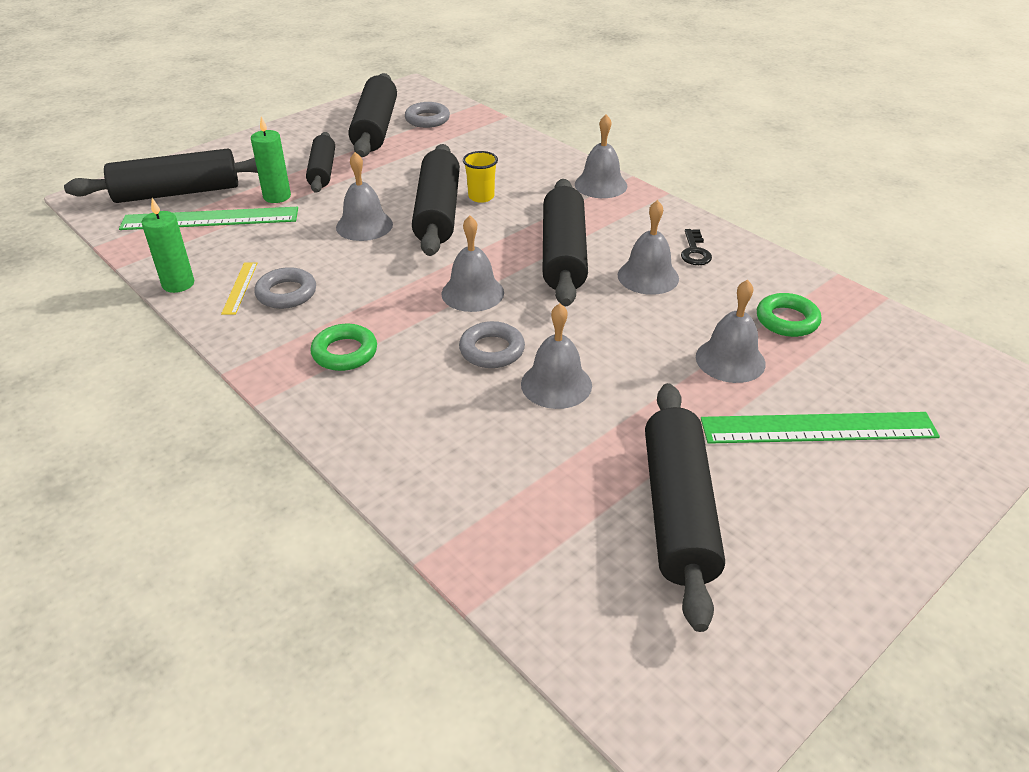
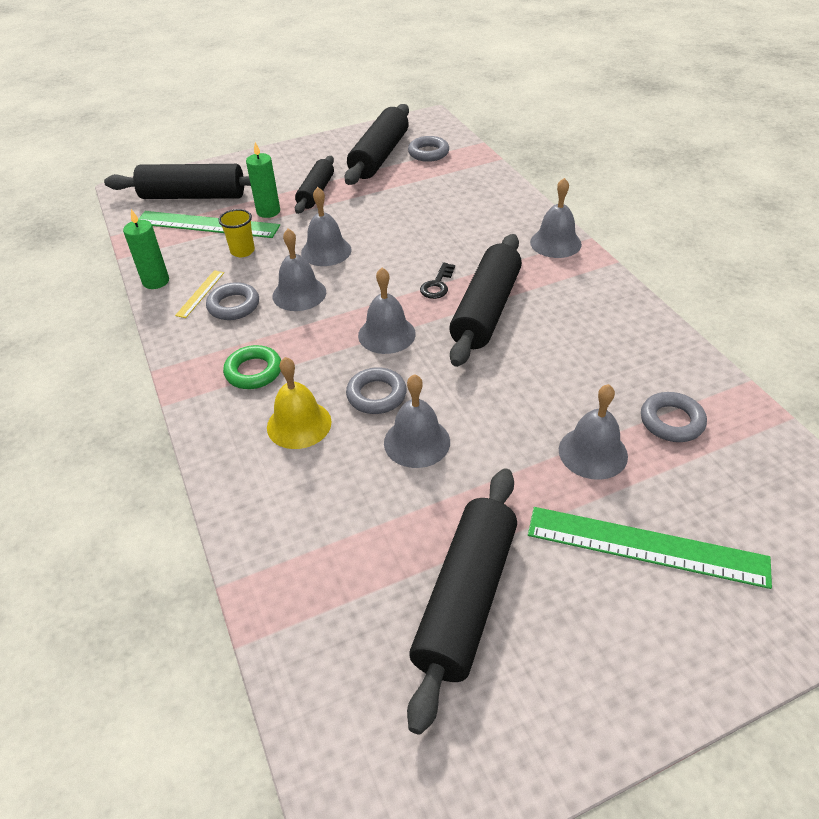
camera: 20 degrees right, 5 degrees up
black rolling pin [412,144,460,256] -> none
yellow cup [463,151,498,203] -> yellow cup moved to [219,209,255,257]
grey bell [618,200,679,295] -> grey bell moved to [273,229,326,311]
black key [681,229,712,265] -> black key moved to [420,262,455,299]
green ring [757,293,822,337] -> grey ring [641,392,707,442]
none -> yellow bell [267,357,332,449]

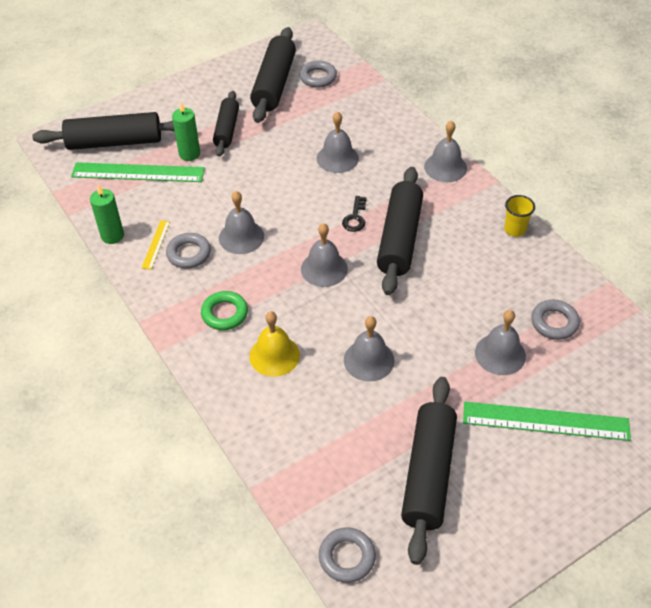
camera: 10 degrees left, 5 degrees up
yellow cup [219,209,255,257] -> yellow cup moved to [504,195,535,237]
grey bell [301,187,352,266] -> grey bell moved to [317,111,359,173]
grey ring [346,367,407,414] -> grey ring moved to [319,527,376,583]

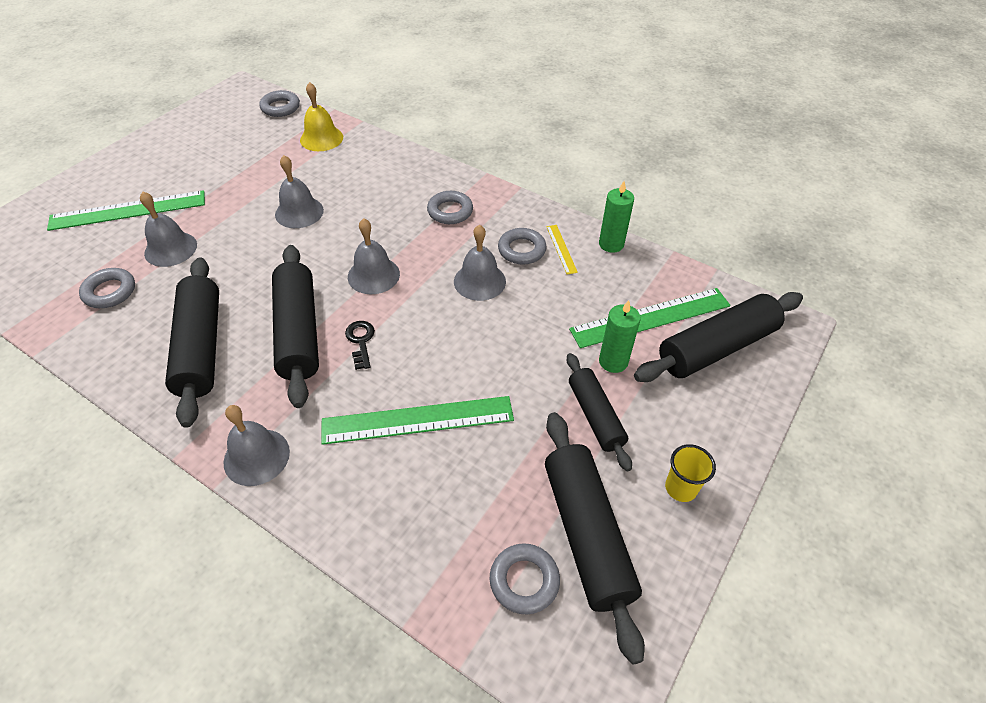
camera: 155 degrees right, 0 degrees up
green ring [201,291,248,330] -> grey ring [427,191,473,224]
yellow bell [249,312,300,377] -> yellow bell moved to [300,82,343,151]
grey bell [317,111,359,173] -> green ruler [321,396,514,445]
black rolling pin [401,377,457,565] -> black rolling pin moved to [165,257,219,428]
yellow cup [504,195,535,237] -> yellow cup moved to [665,444,716,502]

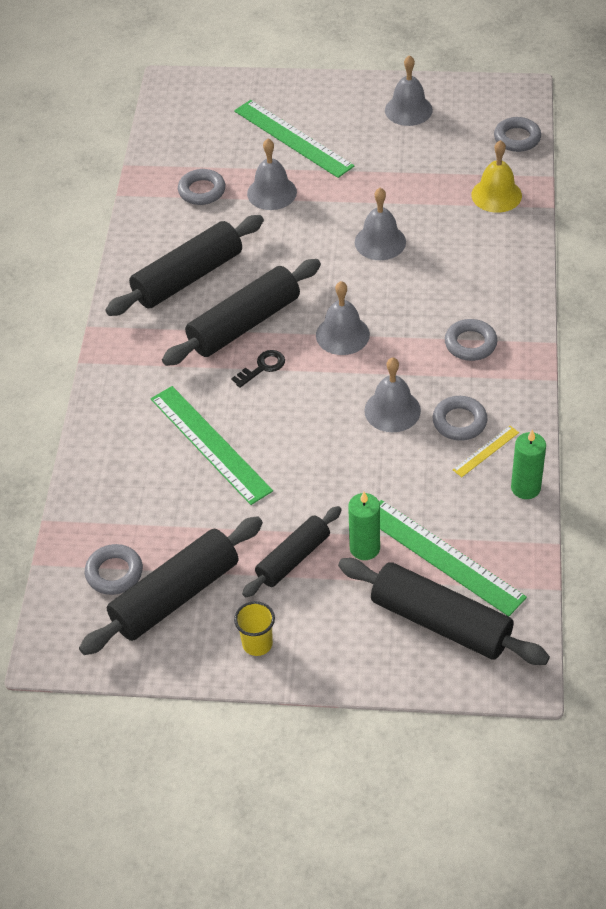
camera: 65 degrees right, 0 degrees up
grey bell [224,405,290,486] -> grey bell moved to [385,55,433,126]

